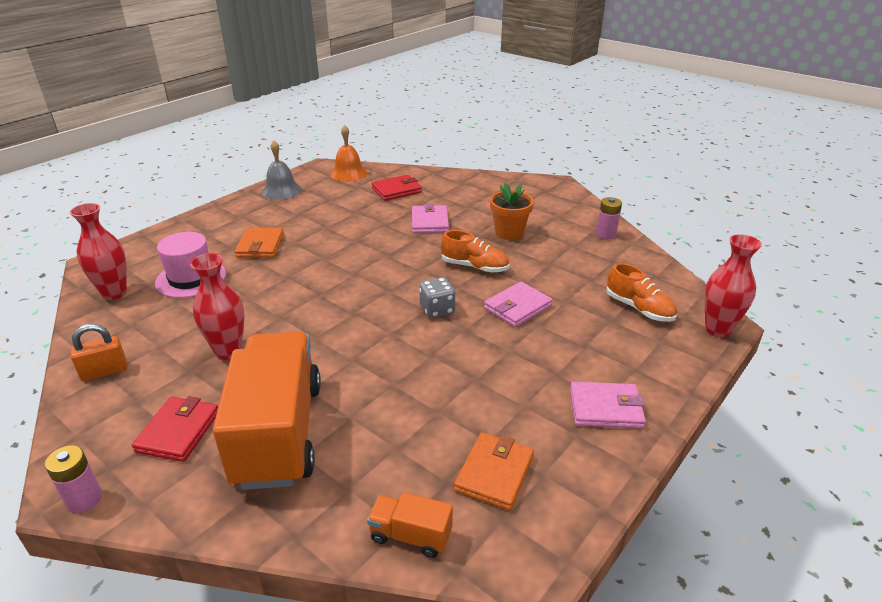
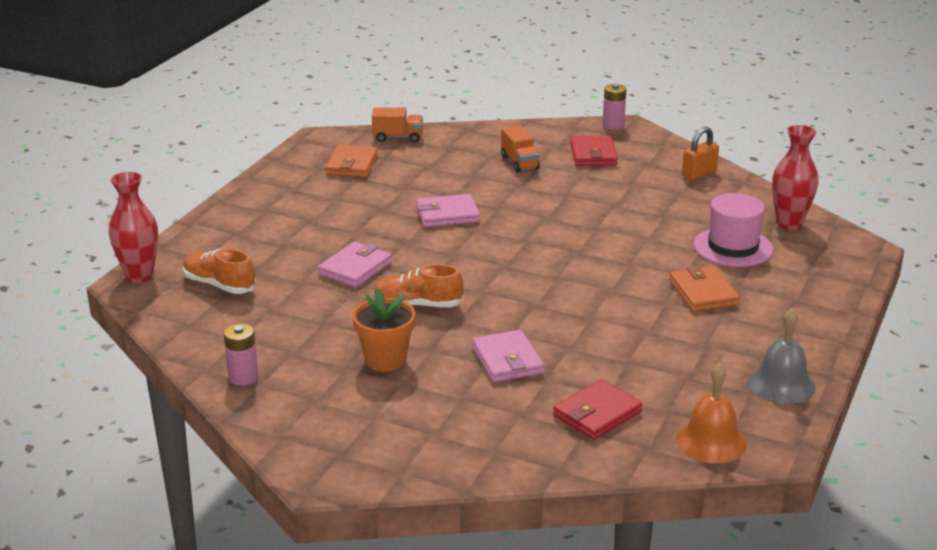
camera: 165 degrees right, 5 degrees down
red vase [190,253,244,360] -> none
orange truck [213,332,321,490] -> orange truck [501,125,540,173], size x0.42
grey dice [419,277,455,318] -> none
pink wallet [570,382,646,429] -> pink wallet moved to [416,194,480,227]

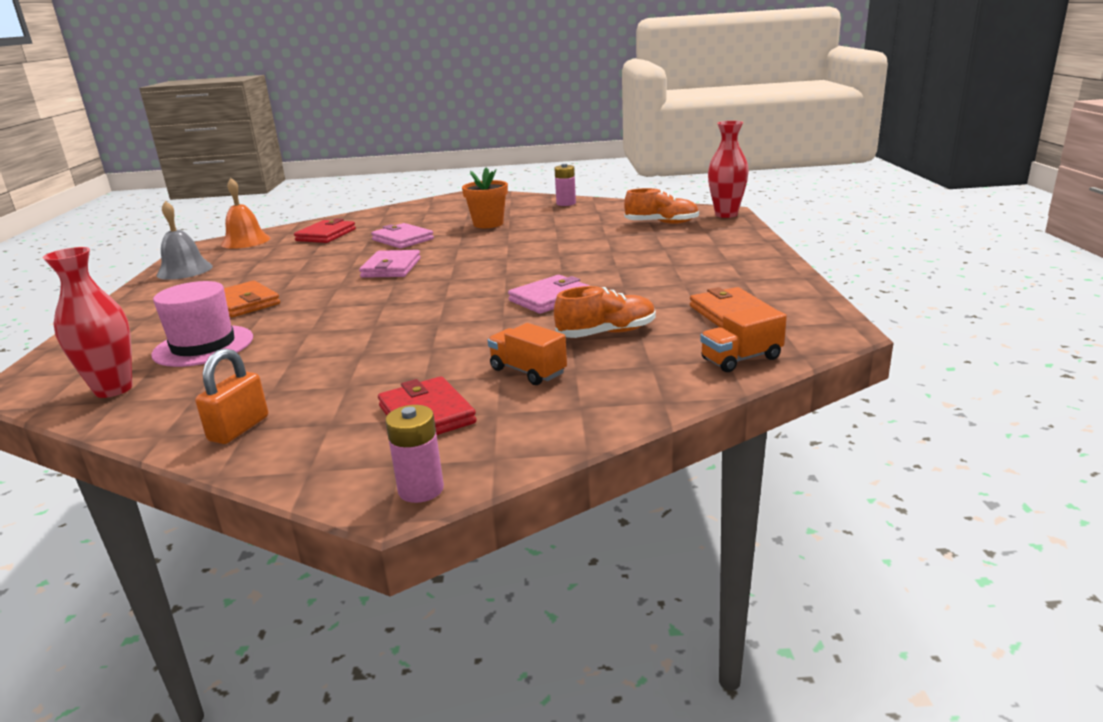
camera: 155 degrees right, 5 degrees down
pink wallet [318,242,392,287] -> pink wallet moved to [359,250,421,278]
orange shoe [373,264,464,307] -> orange shoe moved to [554,286,655,338]

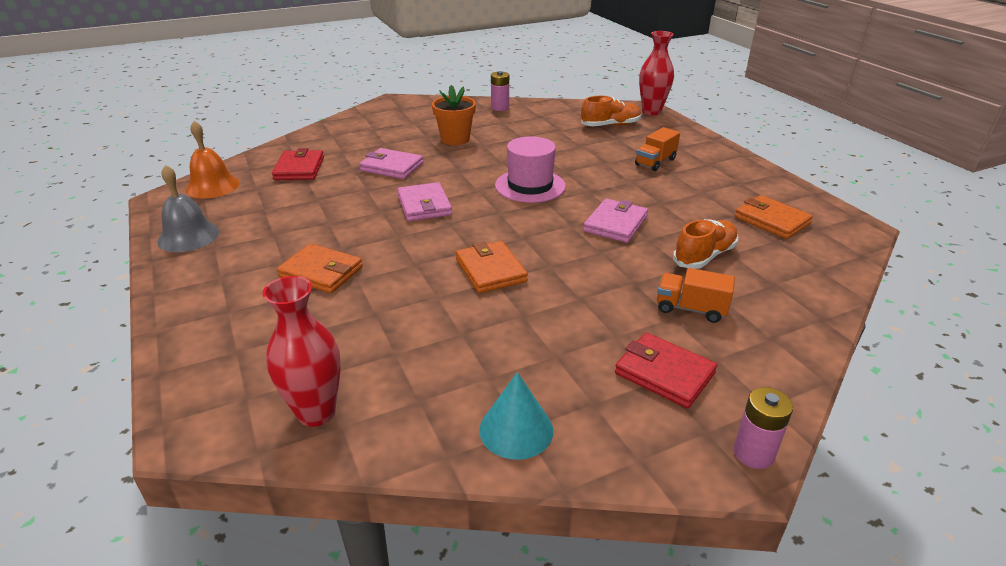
camera: 25 degrees left, 10 degrees up
pink hat [151,281,253,367] -> pink hat moved to [495,136,566,203]
orange padlock [195,348,268,444] -> turquoise cone [479,372,553,460]
orange truck [700,305,787,372] -> orange truck moved to [635,127,680,171]
none -> orange wallet [456,241,528,293]

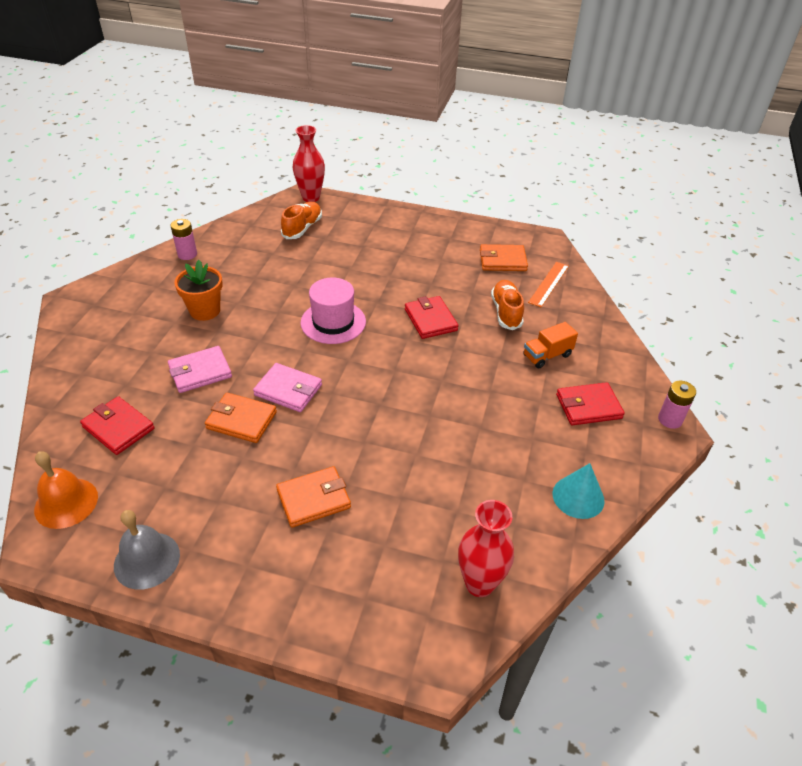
camera: 50 degrees left, 10 degrees up
orange wallet [456,241,528,293] -> orange wallet moved to [205,392,277,443]
pink wallet [583,198,648,243] -> red wallet [405,296,458,339]
orange truck [635,127,680,171] -> none
none -> orange ruler [528,262,569,307]

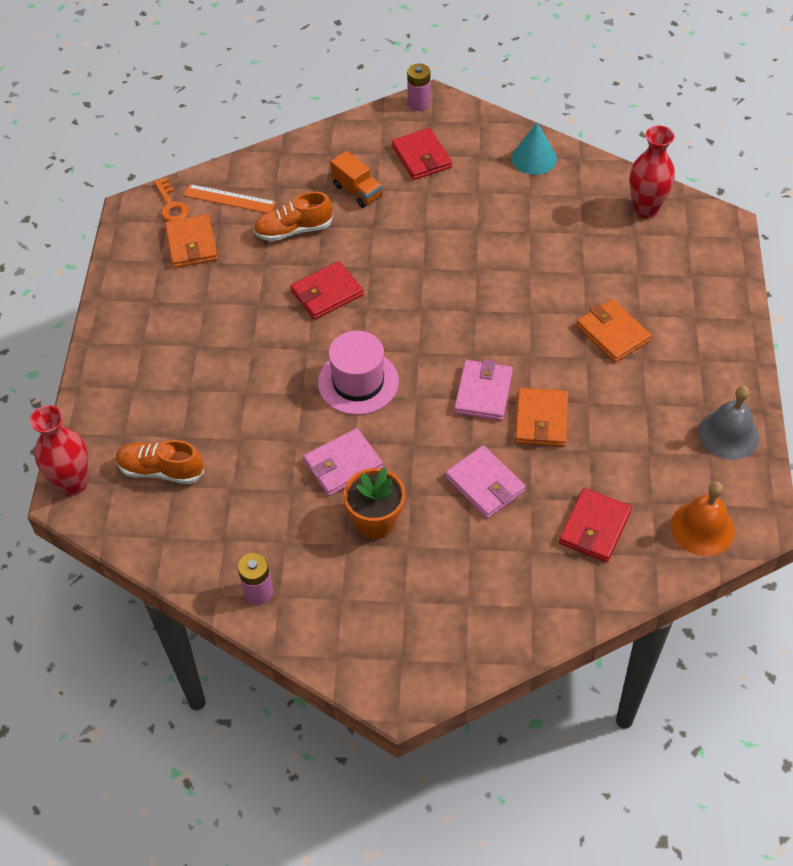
camera: 100 degrees left, 10 degrees up
none -> orange key [154,177,189,221]
none -> pink wallet [303,428,383,496]

